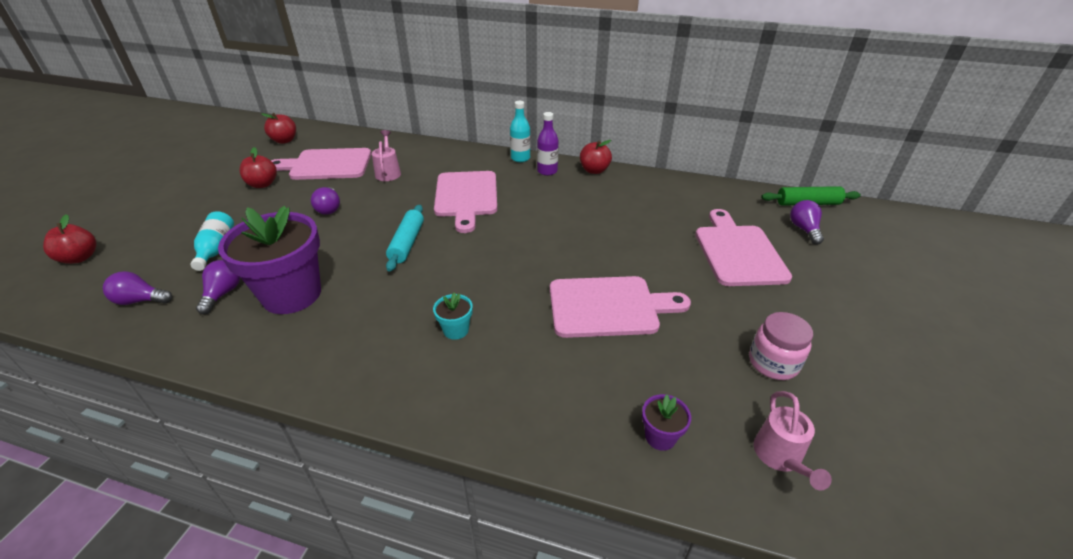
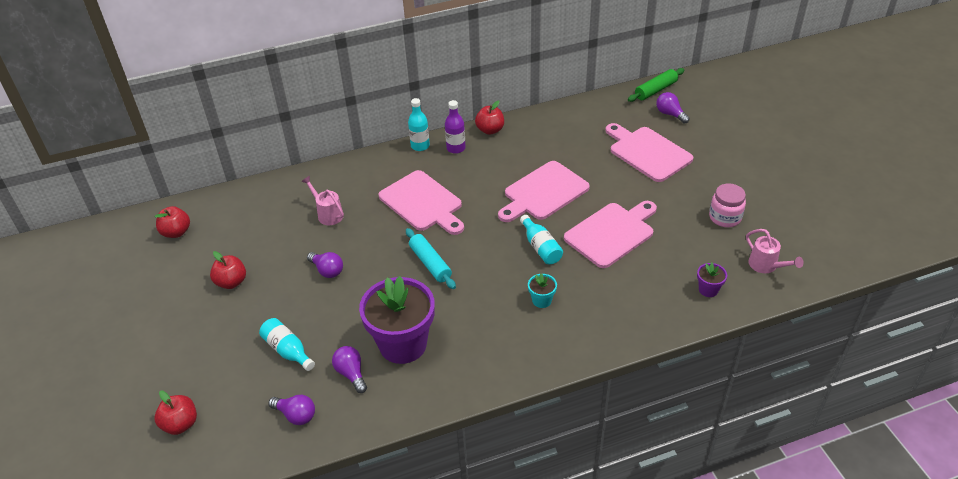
camera: 35 degrees left, 5 degrees up
purple light bulb [103,271,172,305] -> purple light bulb turned 120 degrees counterclockwise [268,395,315,425]
pink cutting board [271,148,371,180] -> pink cutting board moved to [498,161,590,222]
none -> turquoise bottle [520,215,563,264]

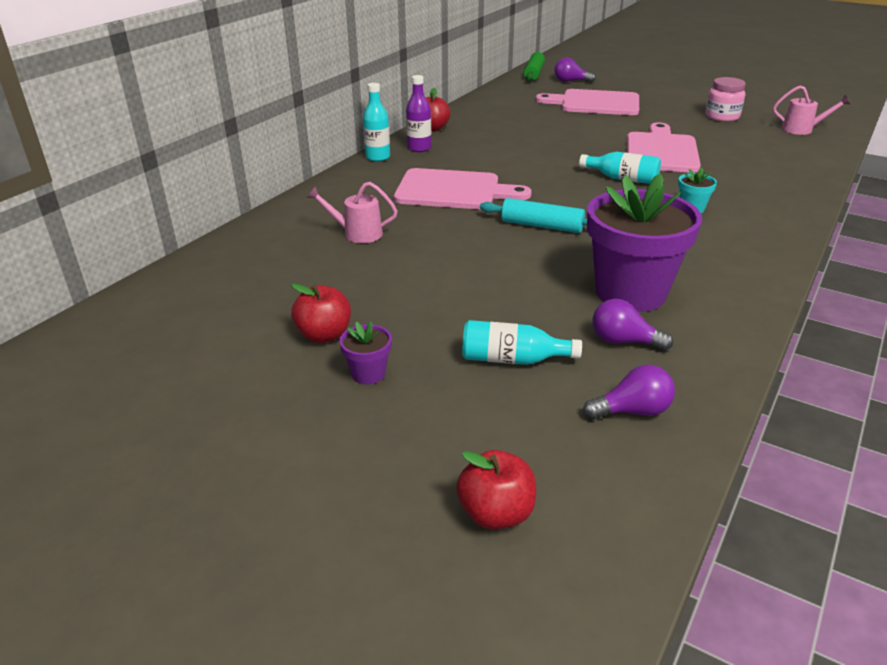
camera: 40 degrees left, 10 degrees down
red apple [155,206,190,238] -> none
purple light bulb [307,252,343,278] -> none
pink cutting board [498,161,590,222] -> none
purple flower pot [697,263,727,297] -> purple flower pot moved to [339,322,392,384]

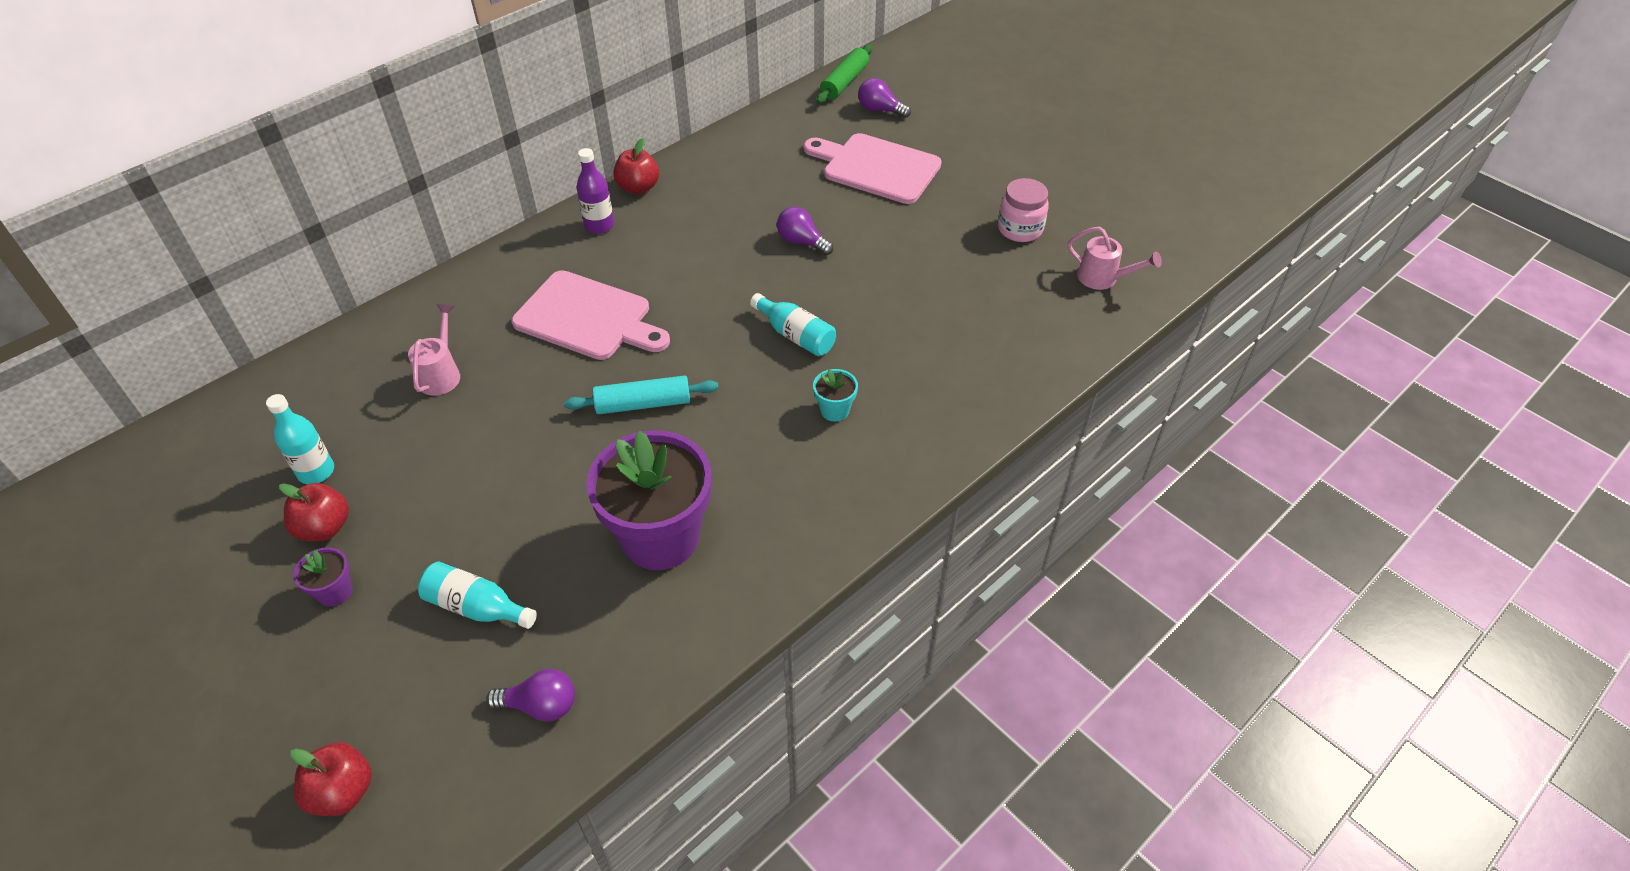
camera: 15 degrees right, 15 degrees up
pink watering can [306,182,398,243] -> pink watering can turned 75 degrees clockwise [408,304,460,396]
turquoise bottle [363,83,390,162] -> turquoise bottle moved to [266,394,334,484]
turquoise rolling pin [480,198,587,233] -> turquoise rolling pin turned 45 degrees counterclockwise [564,376,718,414]
purple light bulb [593,299,673,351] -> purple light bulb moved to [777,207,833,255]
pink cutting board [627,123,701,173] -> none

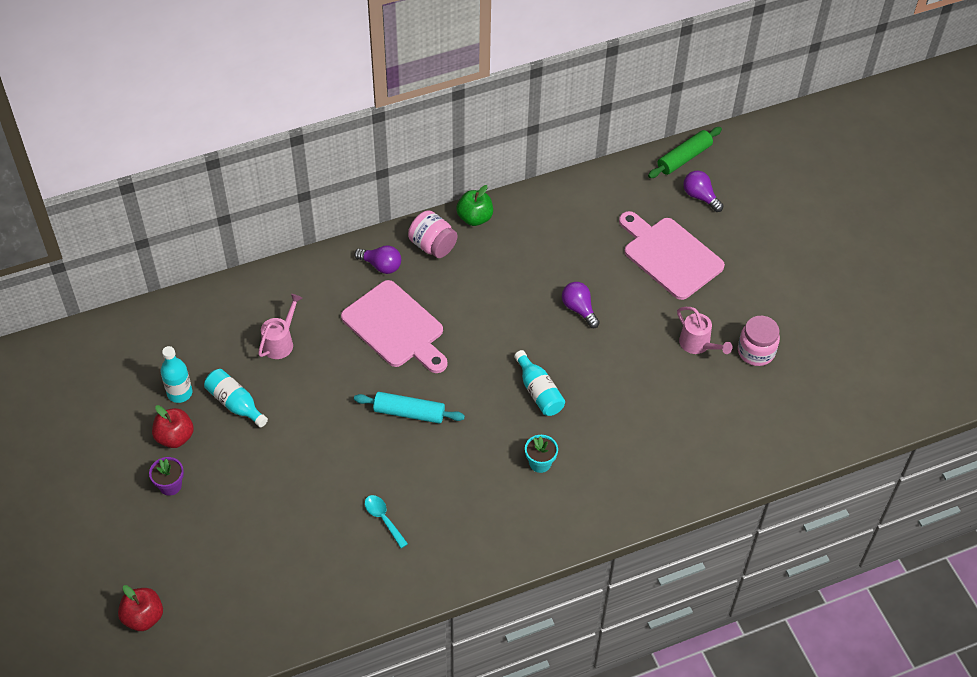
camera: 20 degrees right, 5 degrees up
turquoise bottle [418,562,537,629] -> turquoise bottle moved to [204,369,268,427]
purple light bulb [486,669,575,722] -> purple light bulb moved to [354,245,401,274]
purple bottle [577,148,614,234] -> pink jar [408,210,458,258]
purple flower pot [586,430,712,570] -> turquoise spoon [365,495,408,548]
red apple [613,138,659,194] -> green apple [456,185,493,226]
pink watering can [1068,227,1162,290] -> pink watering can moved to [677,307,732,354]

